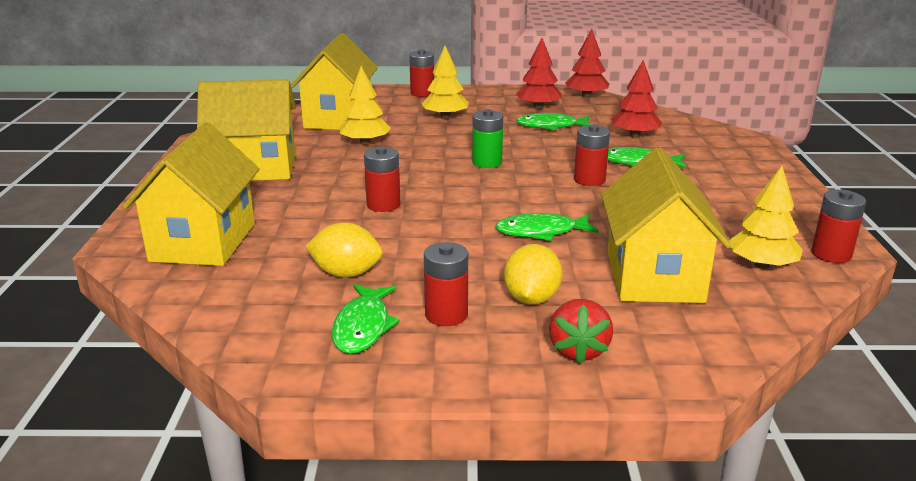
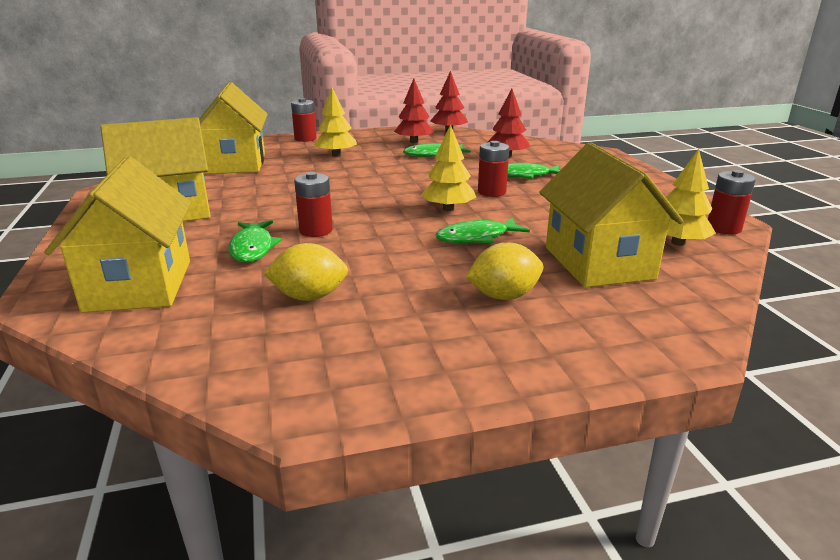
camera: 15 degrees left, 0 degrees up
green fish [332,284,400,354] -> green fish moved to [228,220,282,263]
yellow tree [340,66,391,145] -> yellow tree moved to [421,124,476,211]
red battery [424,242,468,326] -> none
green battery [472,109,503,168] -> none
yellow lemon [504,244,562,305] -> yellow lemon turned 75 degrees clockwise [466,242,543,300]
red strawberry [549,299,613,364] -> none

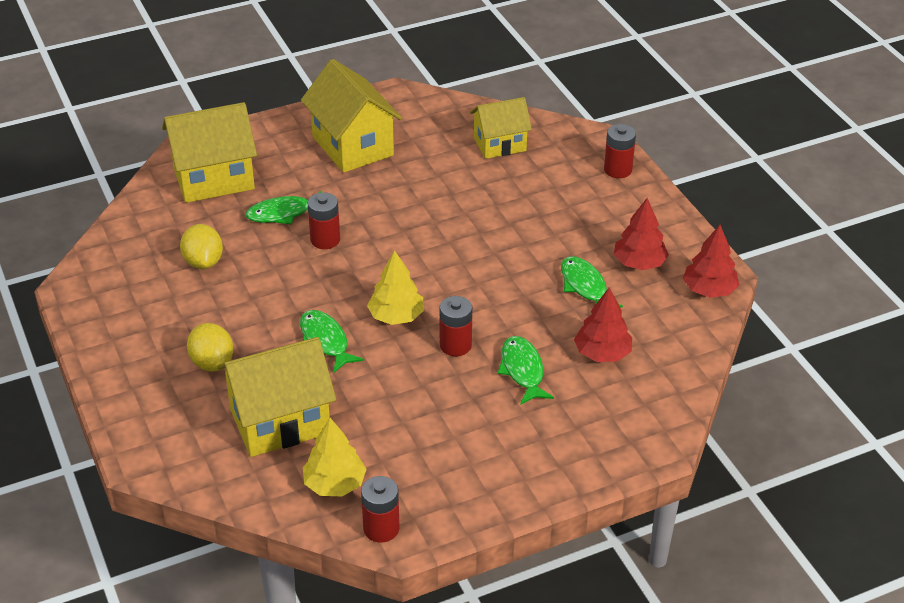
camera: 80 degrees right, 15 degrees up
yellow house [199,82,268,174] -> yellow house [470,97,532,159], size x0.64
yellow tree [314,88,357,157] -> none

